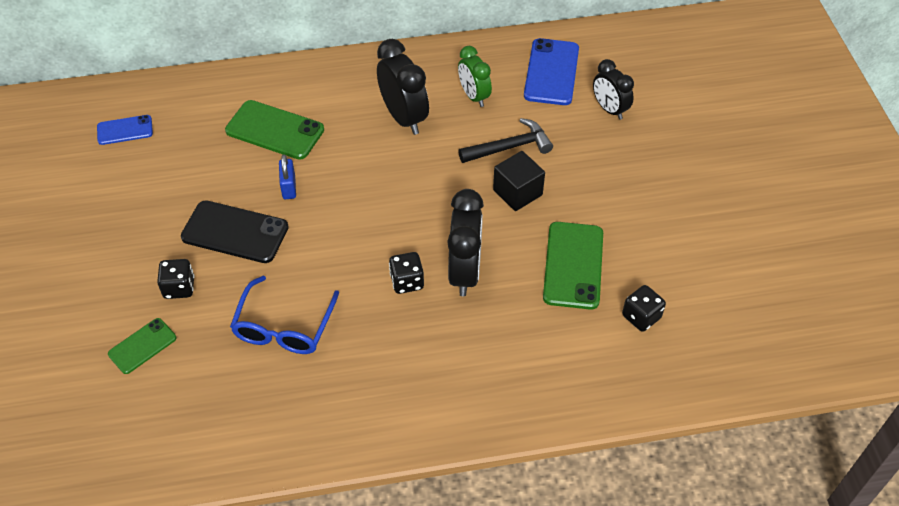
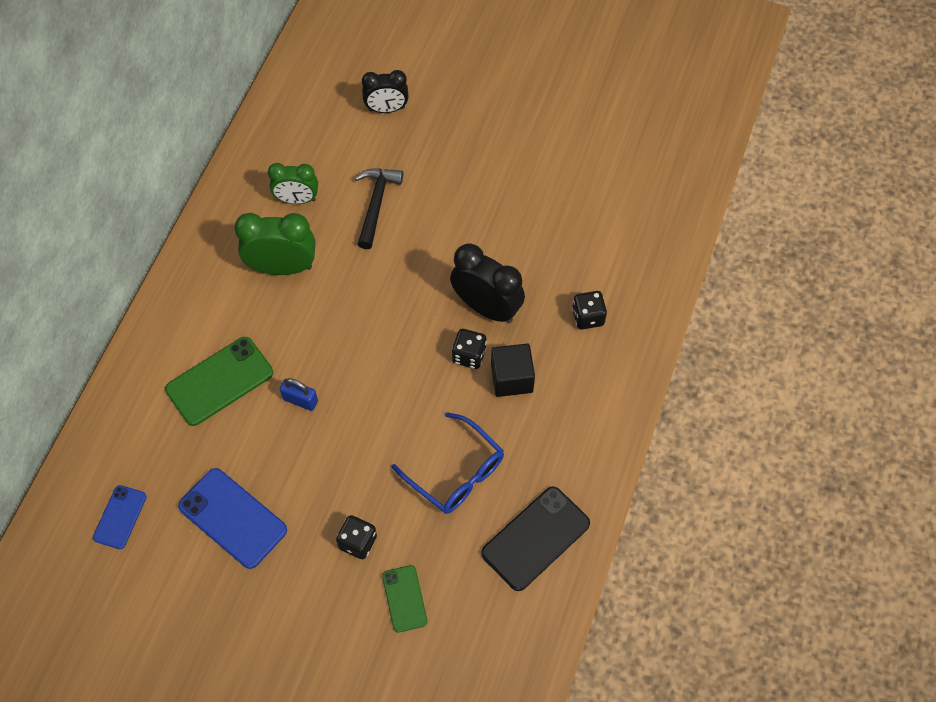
camera: 60 degrees left, 10 degrees up
black phone [181,200,289,263] -> black phone moved to [481,487,590,591]
black clock [377,39,429,135] -> green clock [234,213,315,275]
black cube [493,151,545,211] -> black cube moved to [491,343,535,397]
blue phone [524,38,579,105] -> blue phone moved to [178,468,287,569]
green phone [543,222,603,310] -> none
black dice [622,285,666,332] -> black dice moved to [572,291,607,330]

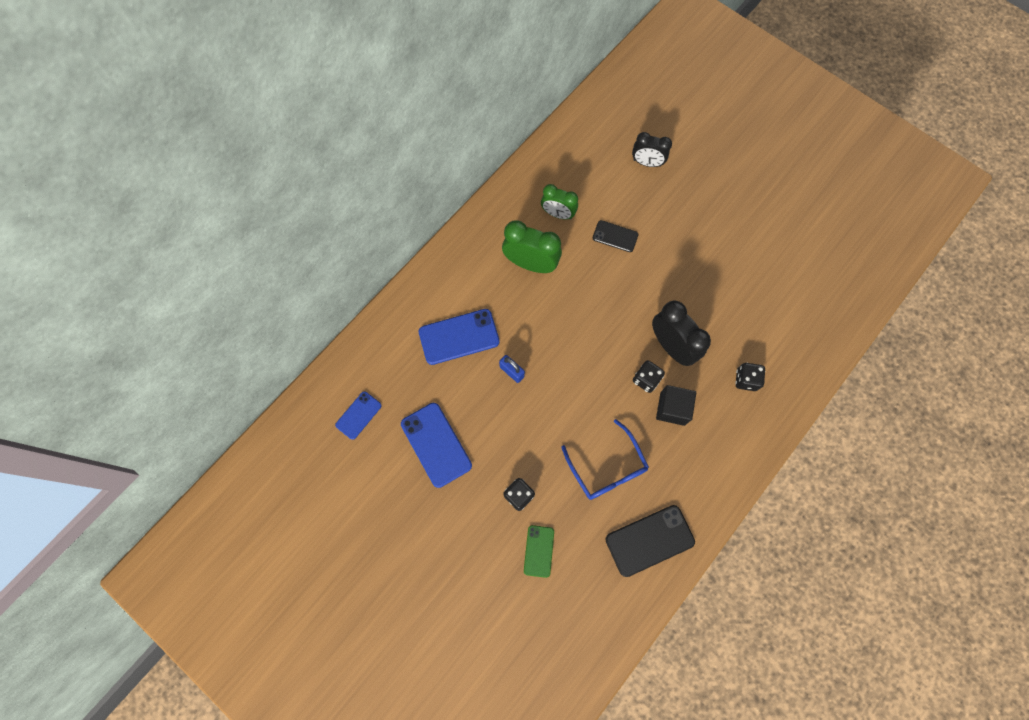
camera: 20 degrees right, 10 degrees up
green phone [165,337,273,426] -> blue phone [419,309,500,365]
black hammer [355,168,403,249] -> black phone [593,220,638,252]

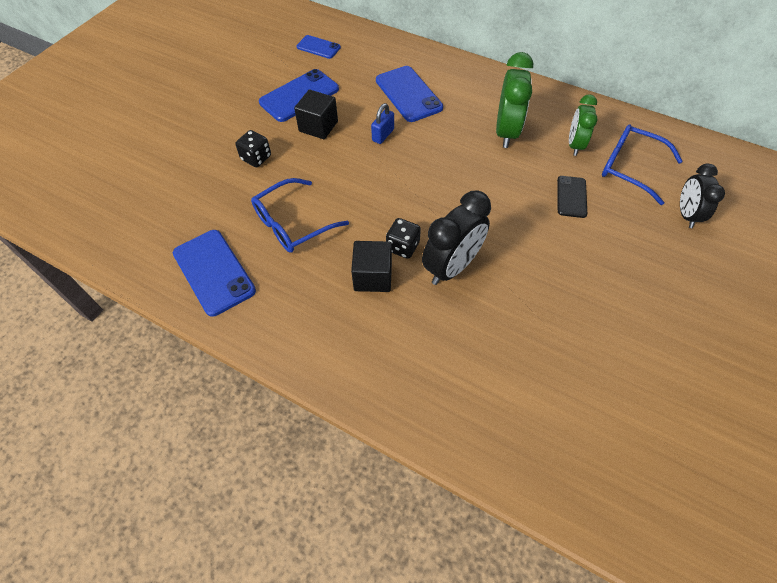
camera: 80 degrees right, 15 degrees down
green phone [524,525,554,578] -> none
black phone [606,505,695,577] -> blue phone [173,230,256,317]
black dice [735,363,765,391] -> none
none -> black cube [294,90,338,139]
none -> blue glasses [602,125,683,205]

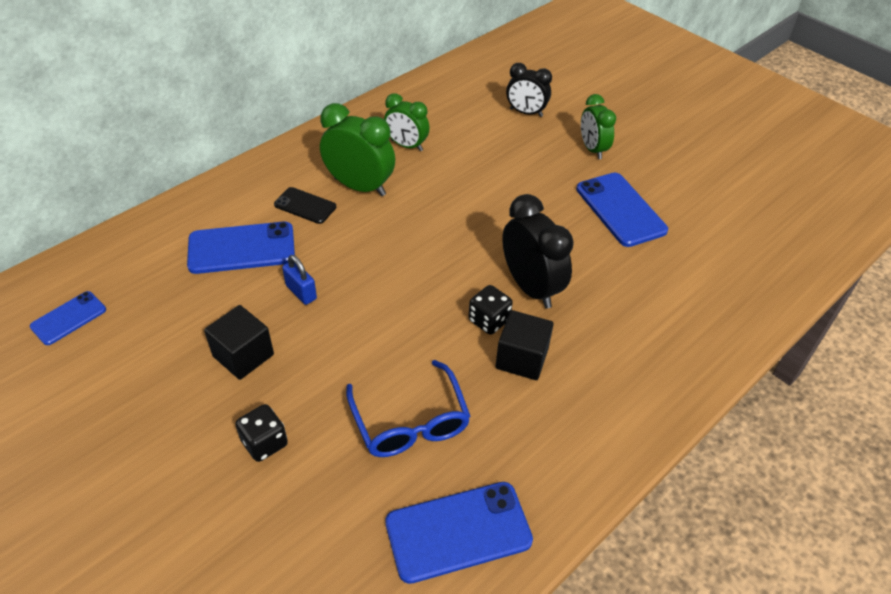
camera: 75 degrees left, 10 degrees down
blue phone [259,69,339,122] -> blue phone moved to [576,173,668,247]
black phone [557,176,587,218] -> black phone moved to [274,187,336,224]
blue glasses [602,125,683,205] -> none
none -> green clock [581,94,616,159]

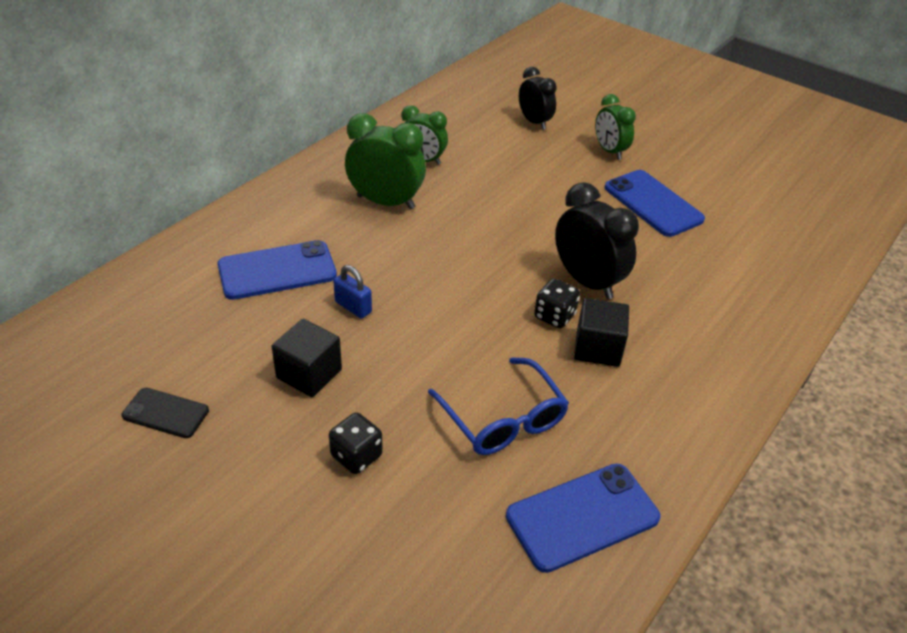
camera: 10 degrees left, 5 degrees down
blue phone [30,291,106,345] -> none
black phone [274,187,336,224] -> black phone moved to [122,388,209,438]
black clock [506,63,552,117] -> black clock turned 135 degrees counterclockwise [519,67,557,130]

